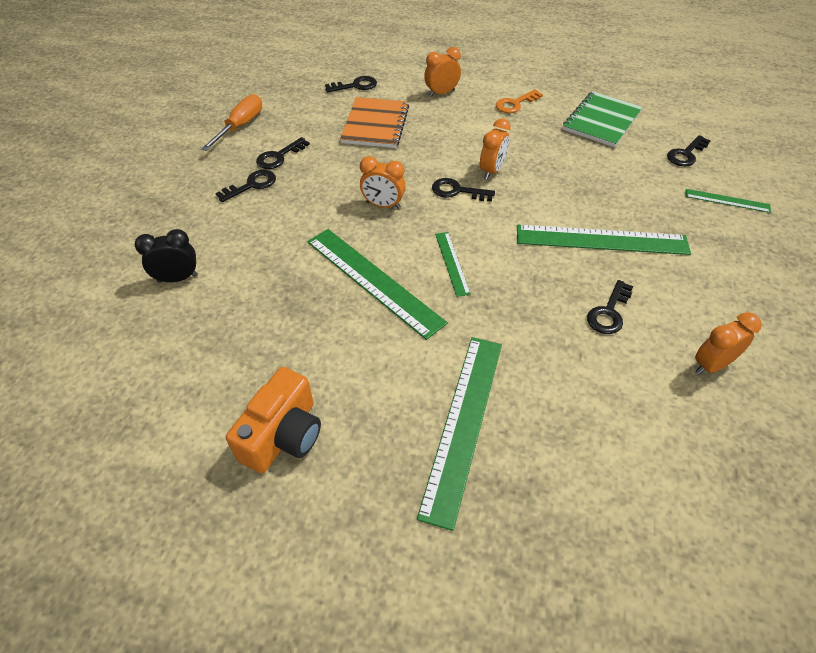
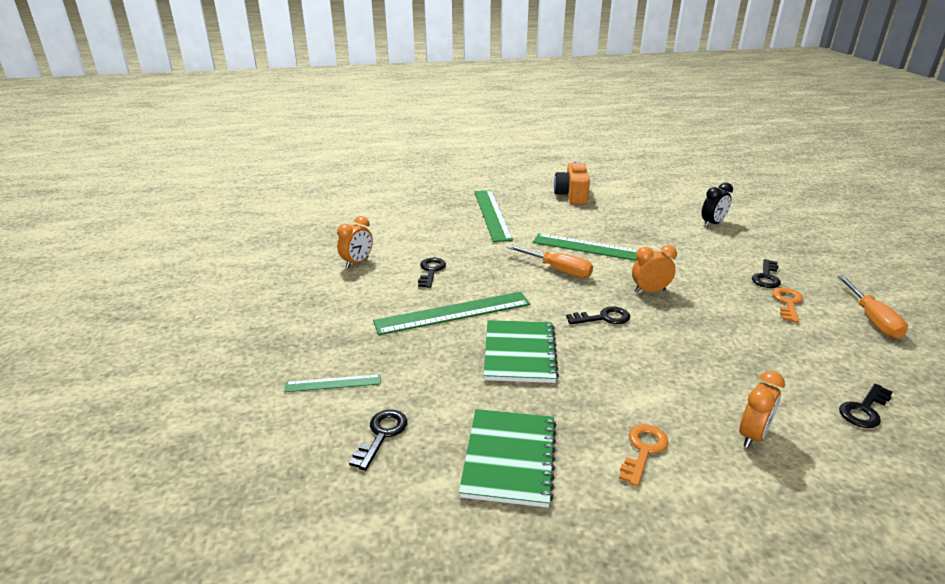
camera: 155 degrees right, 20 degrees down
black key [256,137,310,169] -> orange key [772,288,803,323]
orange notebook [340,97,409,148] -> none
green ruler [435,232,471,297] -> orange screwdriver [507,245,593,278]
orange clock [480,118,511,179] -> none
none -> green notebook [484,320,559,383]

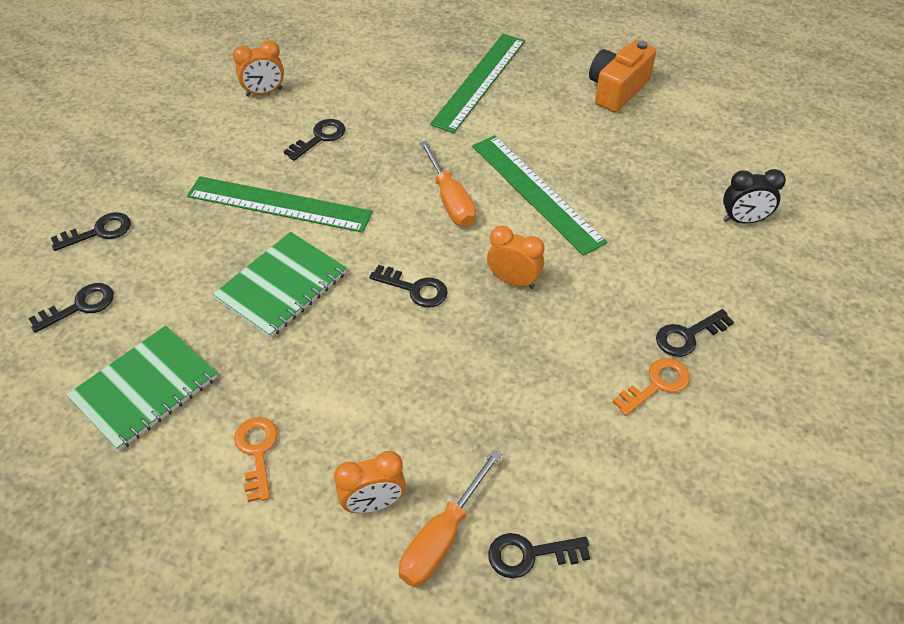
camera: 35 degrees right, 20 degrees up
green ruler [284,374,380,392] -> black key [51,212,131,251]
orange key [619,424,668,486] -> orange key turned 75 degrees counterclockwise [234,417,278,502]
orange screwdriver [837,276,908,339] -> orange screwdriver moved to [399,450,502,587]

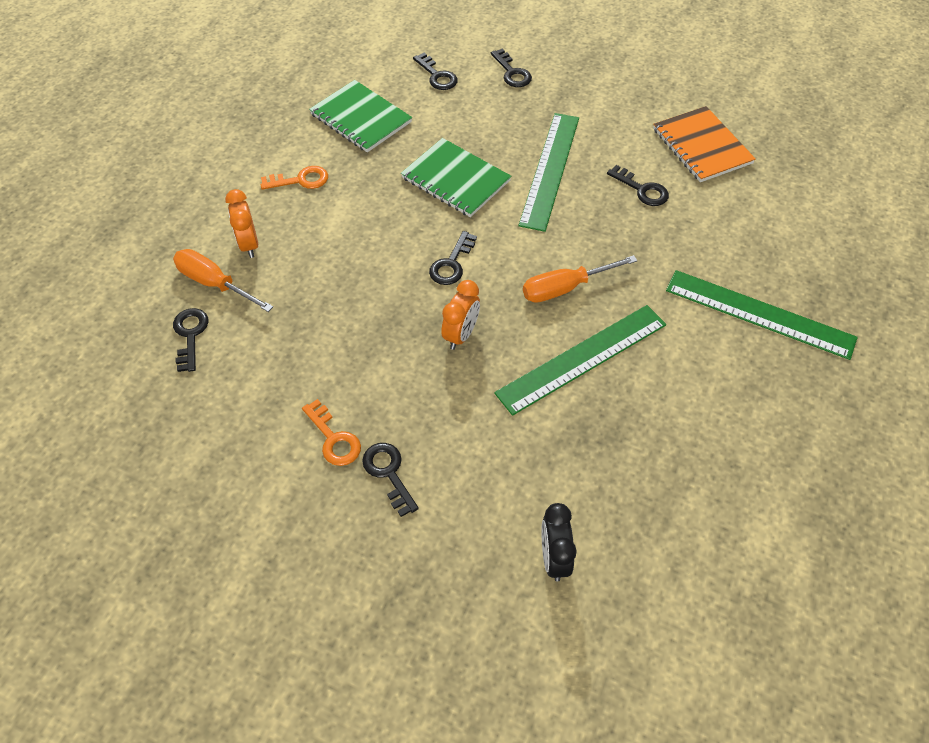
camera: 90 degrees right, 5 degrees up
orange clock [233,40,284,97] -> orange notebook [653,106,756,182]
orange camera [589,40,656,112] -> none

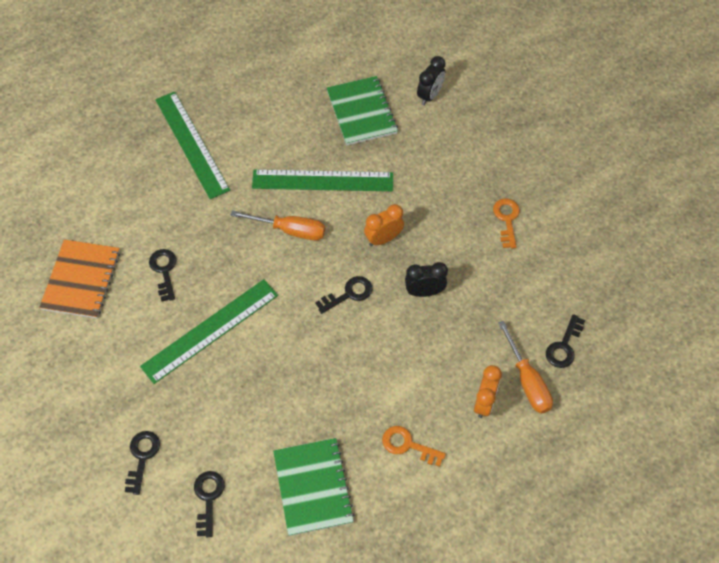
camera: 145 degrees left, 5 degrees up
black key [362,443,419,517] -> none
green notebook [401,138,511,217] -> green notebook moved to [327,76,398,145]
none -> black clock [405,262,448,297]

